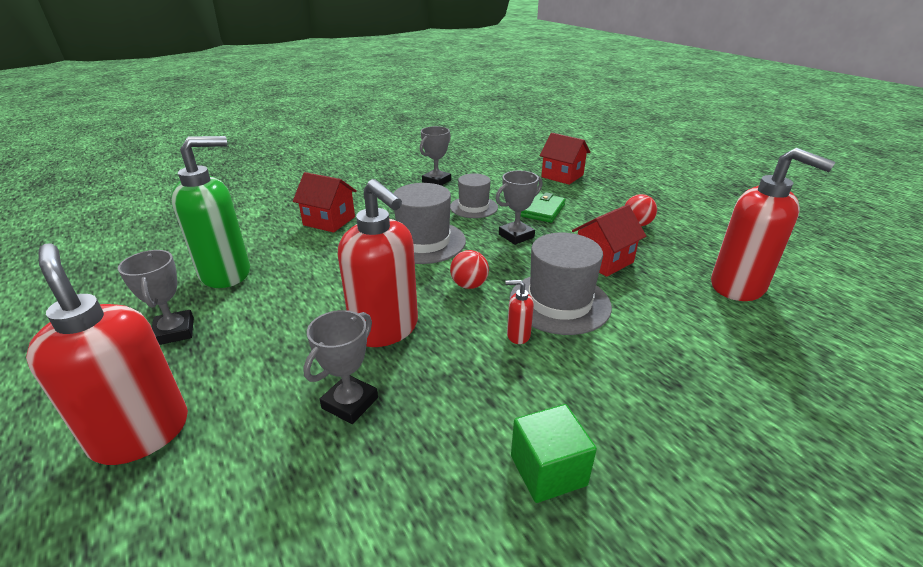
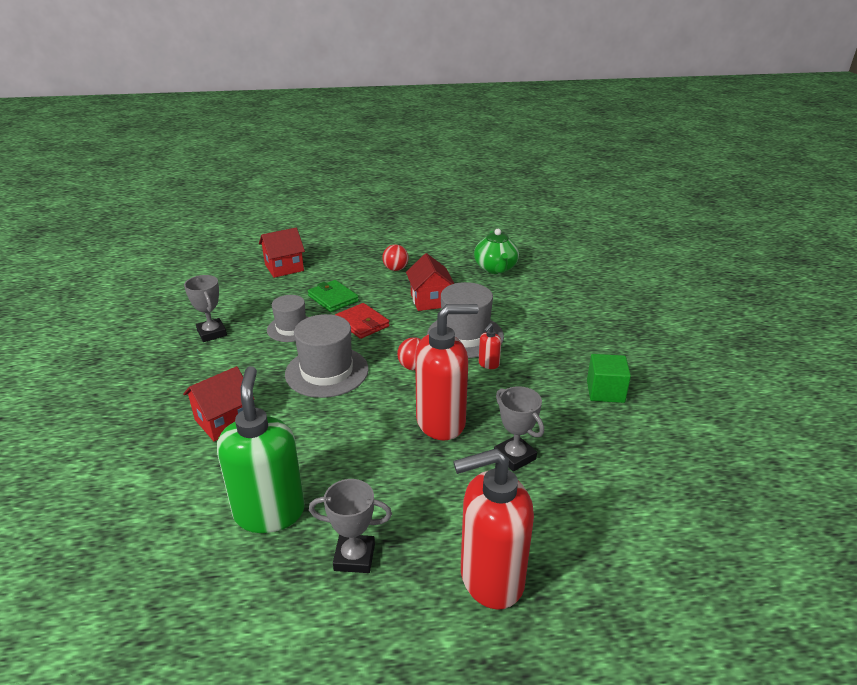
camera: 65 degrees left, 0 degrees up
grey trophy [495,171,543,245] -> red wallet [335,303,389,339]
red soap dispenser [711,148,836,301] -> green teapot [474,229,519,274]

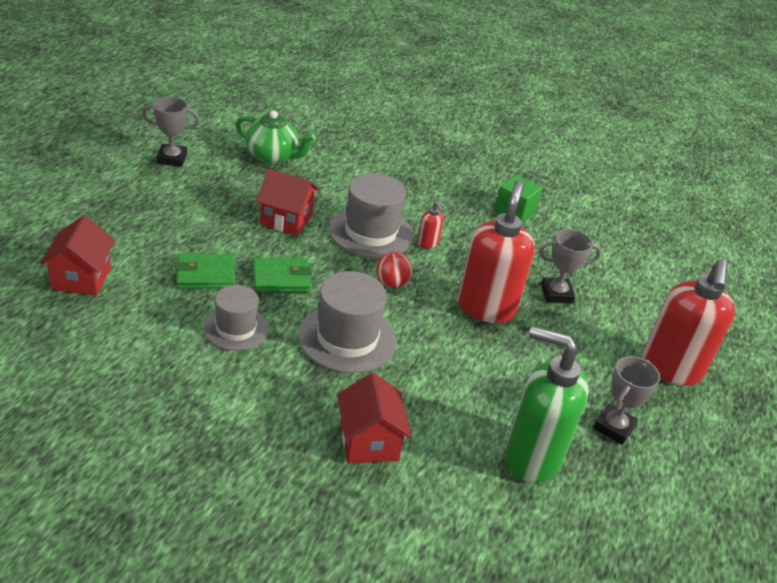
camera: 65 degrees left, 5 degrees up
grey trophy [184,275,227,342] -> grey trophy moved to [142,96,200,167]
red wallet [335,303,389,339] -> green wallet [253,258,312,292]
red ball [382,244,409,271] -> none

